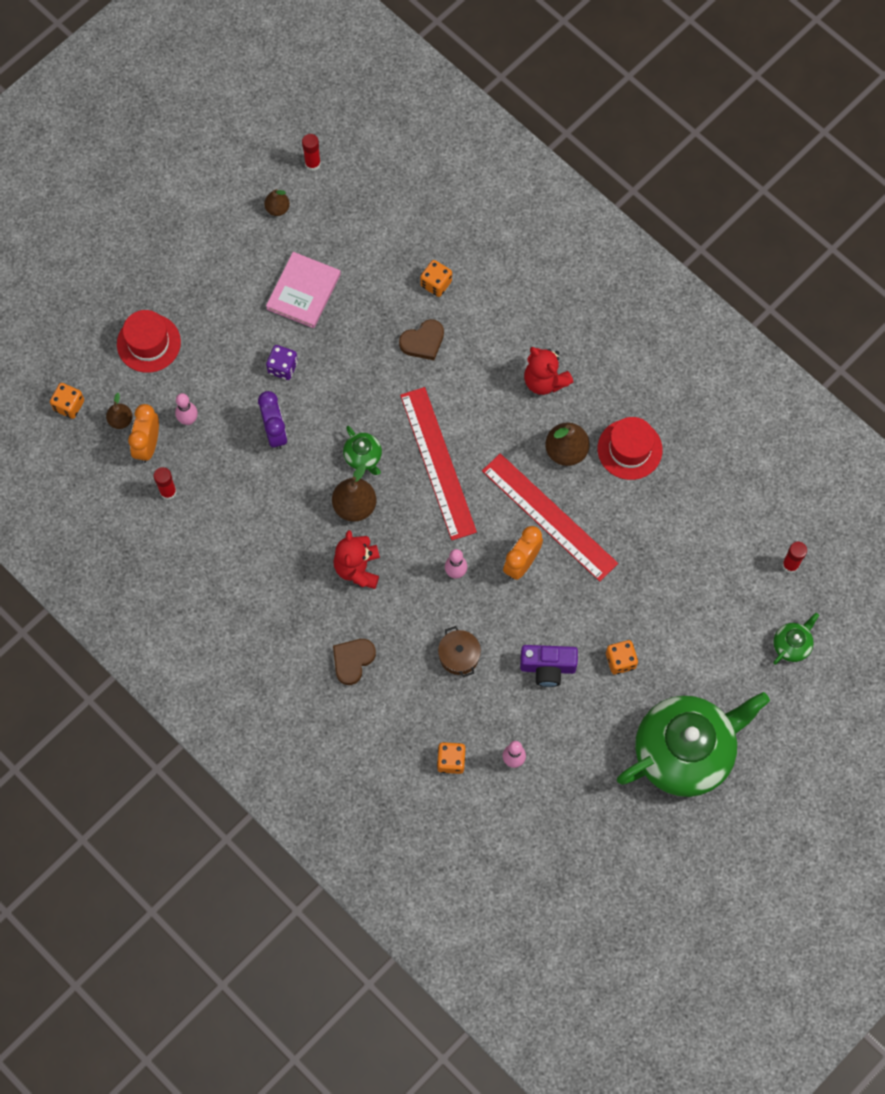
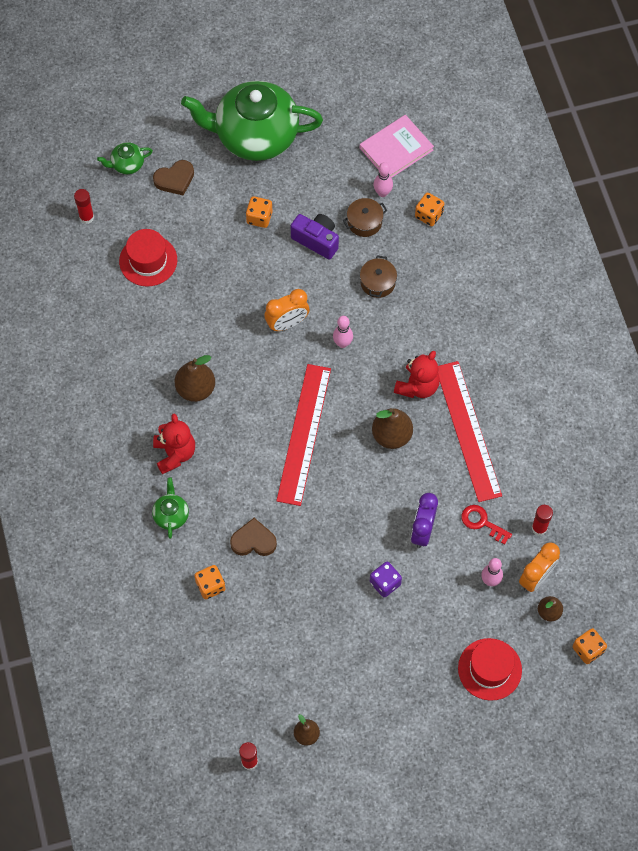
camera: 150 degrees left, 5 degrees down
pink book [266,252,341,328] -> pink book moved to [360,115,434,178]
brown heart [333,639,376,685] -> brown heart moved to [153,160,194,196]
green teapot [343,426,382,475] -> green teapot moved to [152,477,189,539]
red ruler [482,453,618,581] -> red ruler moved to [438,361,502,502]
red hat [597,417,663,480] -> red hat moved to [119,229,177,287]
none -> brown pot [343,198,388,237]
none -> red key [461,505,512,545]

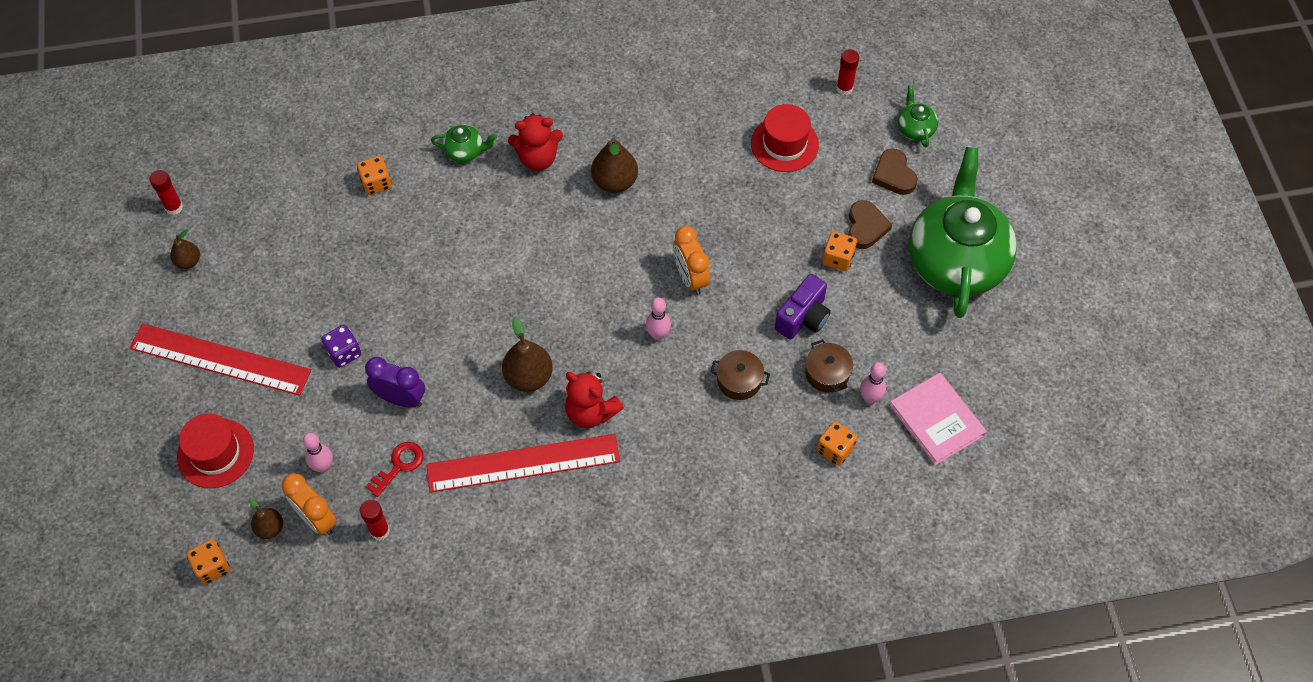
camera: 95 degrees right, 5 degrees down
brown heart [230,518,277,556] -> brown heart moved to [848,200,892,249]
red ruler [276,364,331,506] -> red ruler moved to [129,323,311,396]

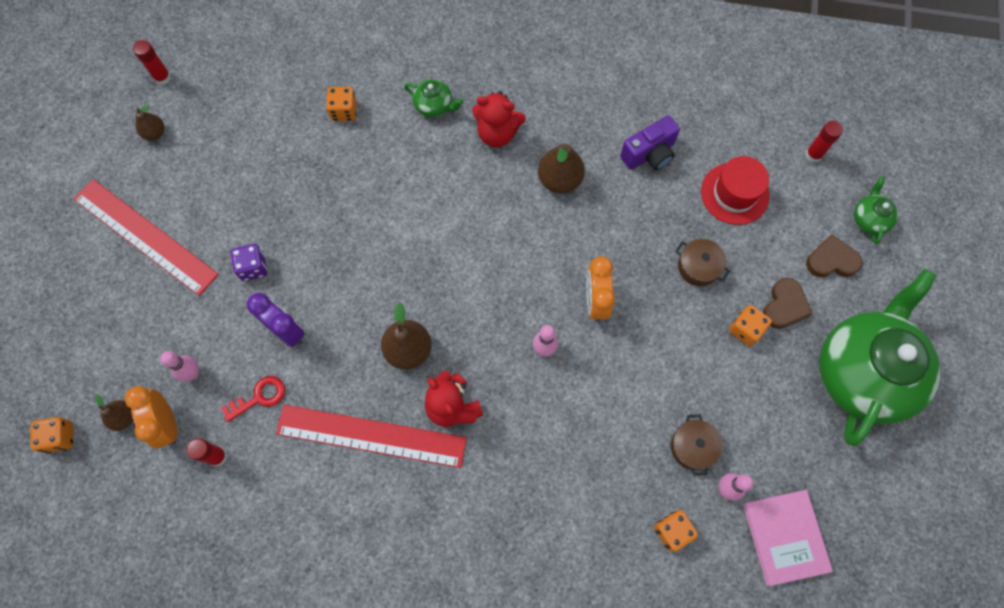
camera: 20 degrees right, 10 degrees up
red hat [177,414,254,488] -> none
brown pot [710,350,770,400] -> brown pot moved to [676,239,730,286]
purple camera [775,274,831,340] -> purple camera moved to [620,116,680,170]
brown heart [872,149,918,195] -> brown heart turned 90 degrees clockwise [806,234,862,278]

